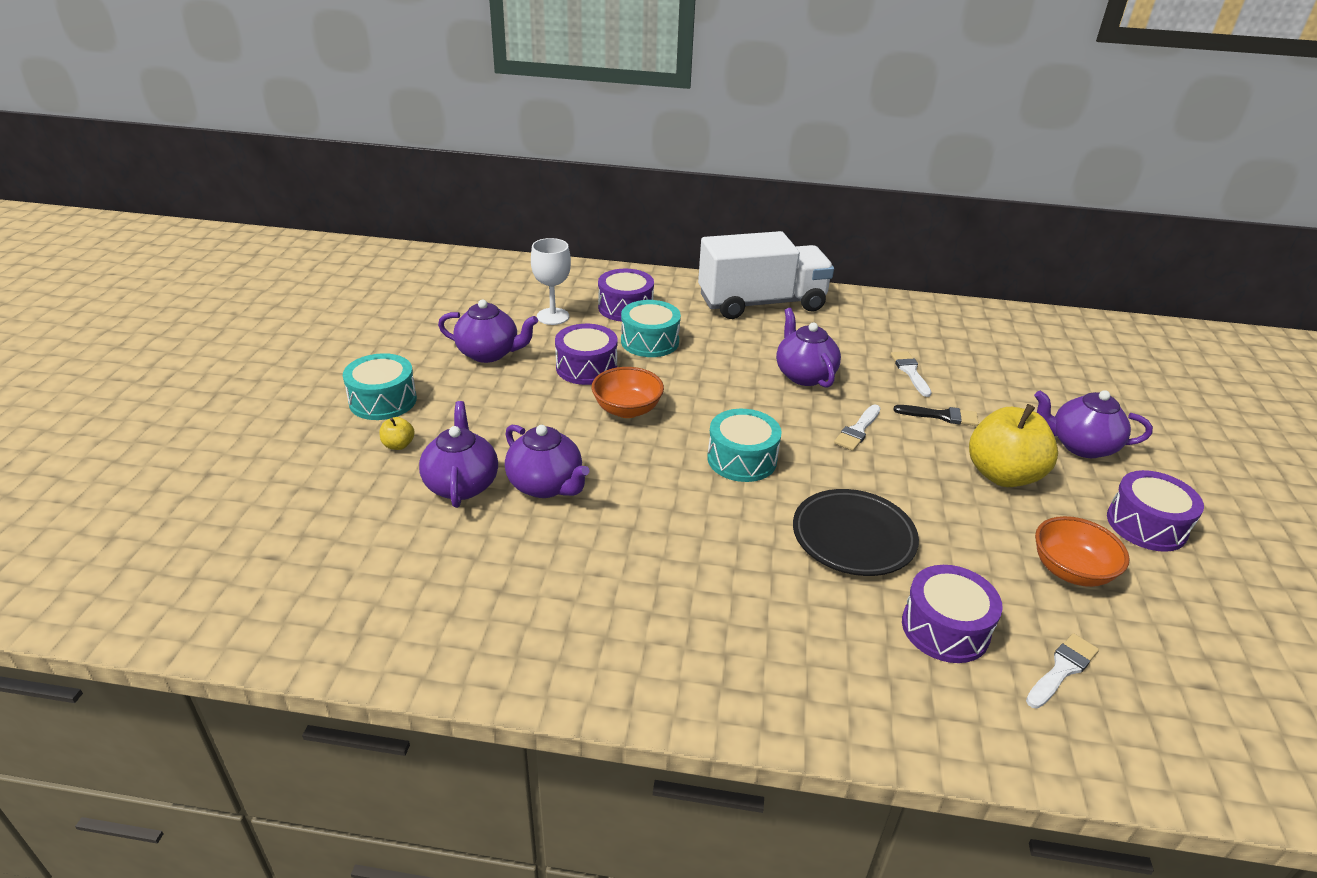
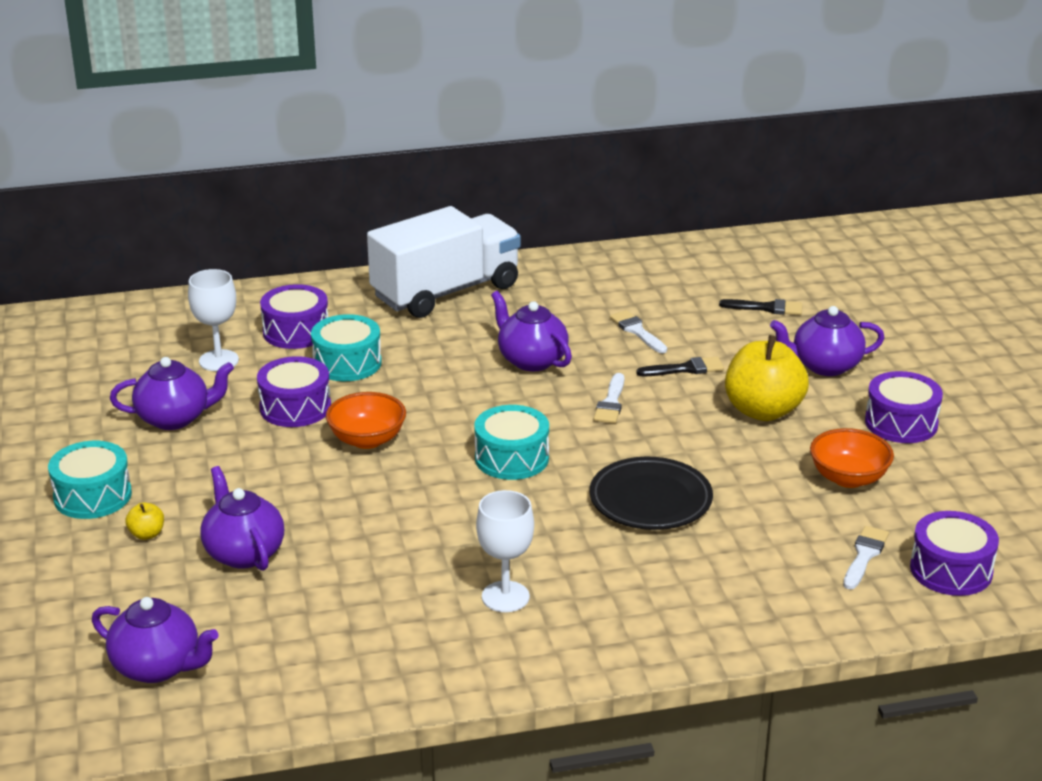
camera: 20 degrees left, 5 degrees down
purple teapot [505,425,590,498] -> purple teapot moved to [92,597,219,683]
purple drum [902,565,1003,663] -> purple drum moved to [910,511,999,596]
none -> white goblet [476,490,534,612]
none -> black brush [719,299,802,315]

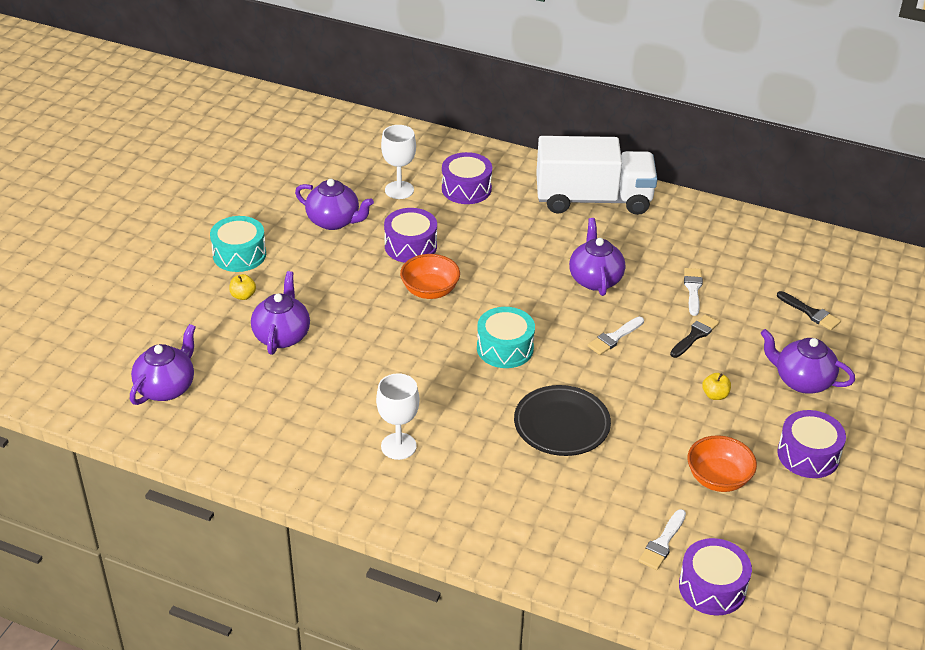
camera: 35 degrees right, 10 degrees up
purple teapot [92,597,219,683] -> purple teapot turned 120 degrees counterclockwise [130,324,196,405]
turquoise drum [311,314,382,381] -> none
black brush [636,357,724,376] -> black brush turned 75 degrees counterclockwise [670,315,719,358]
yellow apple [725,335,809,421] -> yellow apple [702,373,731,400], size x0.42
white brush [843,526,889,590] -> white brush turned 150 degrees clockwise [639,509,686,570]

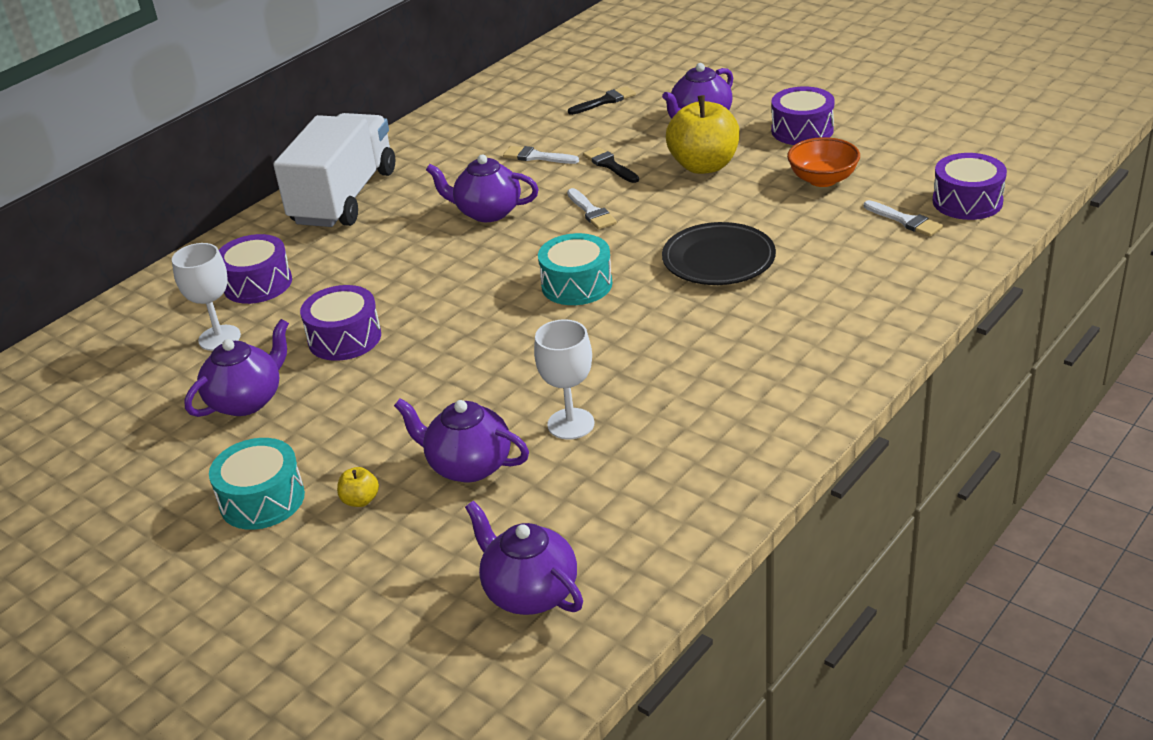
camera: 70 degrees left, 5 degrees down
white goblet [376,373,419,460] -> white goblet moved to [534,319,595,440]
orange bowl [400,254,460,299] -> none
yellow apple [702,373,731,400] -> yellow apple [666,95,740,174], size x2.40

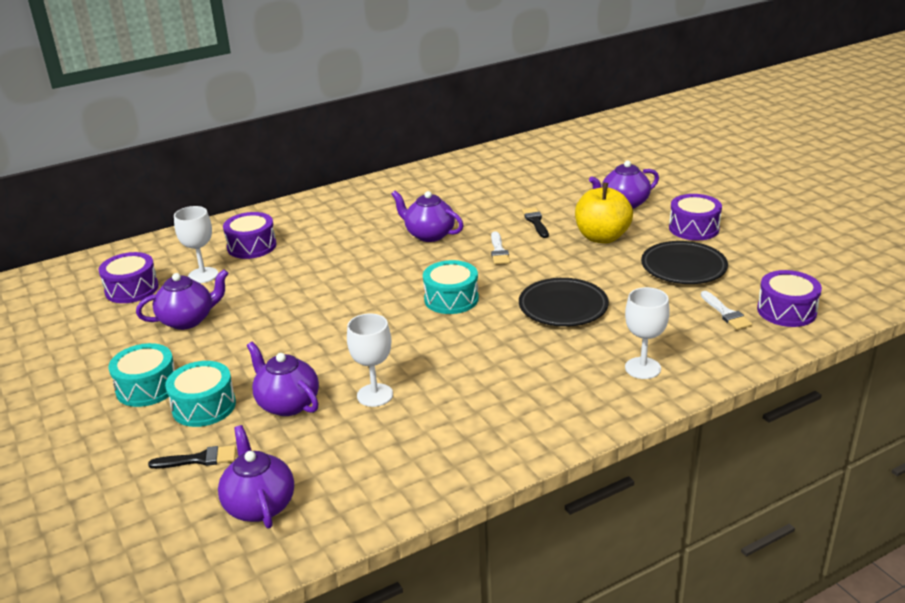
camera: 20 degrees right, 5 degrees down
white truck [273,113,395,227] -> none
purple drum [300,285,381,361] -> purple drum moved to [98,252,159,303]
yellow apple [337,467,379,507] -> turquoise drum [165,361,236,427]
white brush [503,146,579,164] -> none
black brush [568,86,636,115] -> black brush moved to [148,445,236,469]
orange bowl [787,137,860,187] -> black plate [641,241,728,284]
none -> white goblet [625,287,670,379]

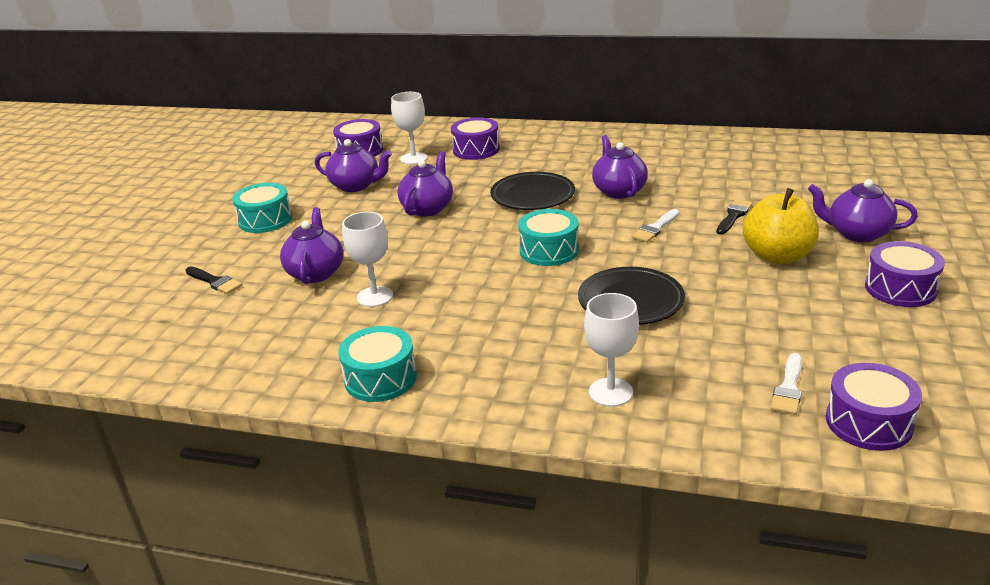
camera: 45 degrees right, 0 degrees up
turquoise drum [165,361,236,427] -> turquoise drum moved to [338,326,417,402]
purple teapot [218,425,294,529] -> purple teapot moved to [397,151,453,216]
black plate [641,241,728,284] -> black plate moved to [490,172,575,210]

